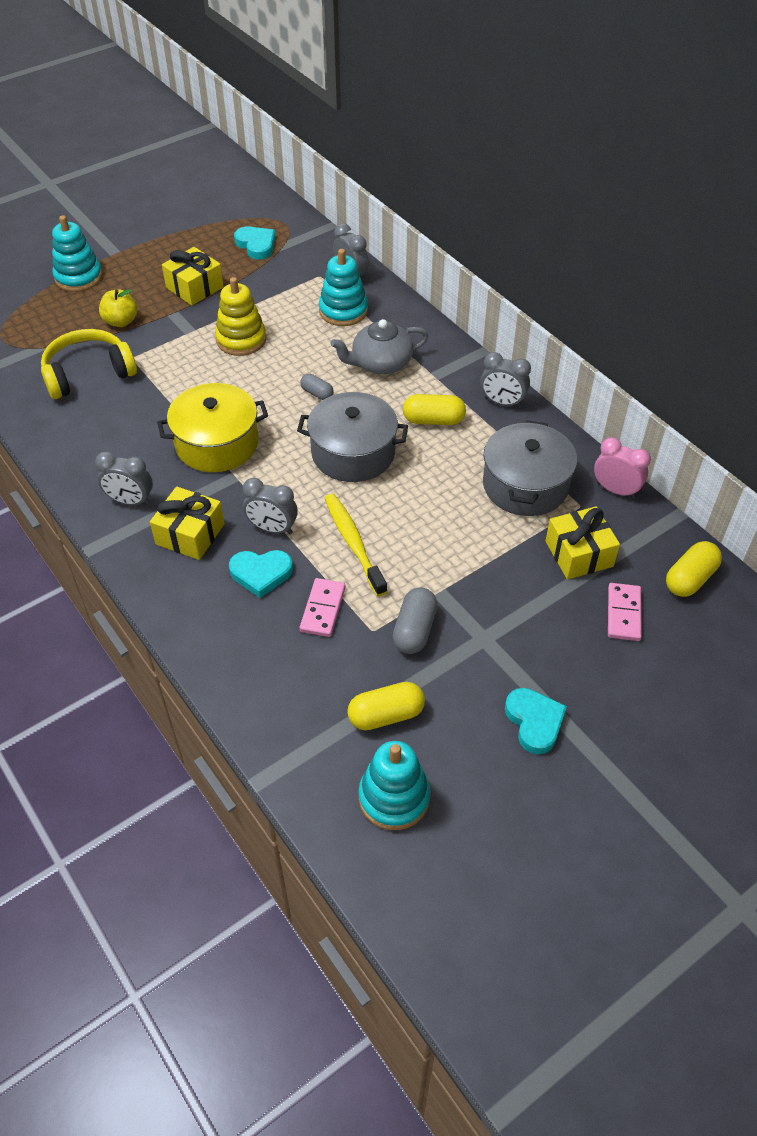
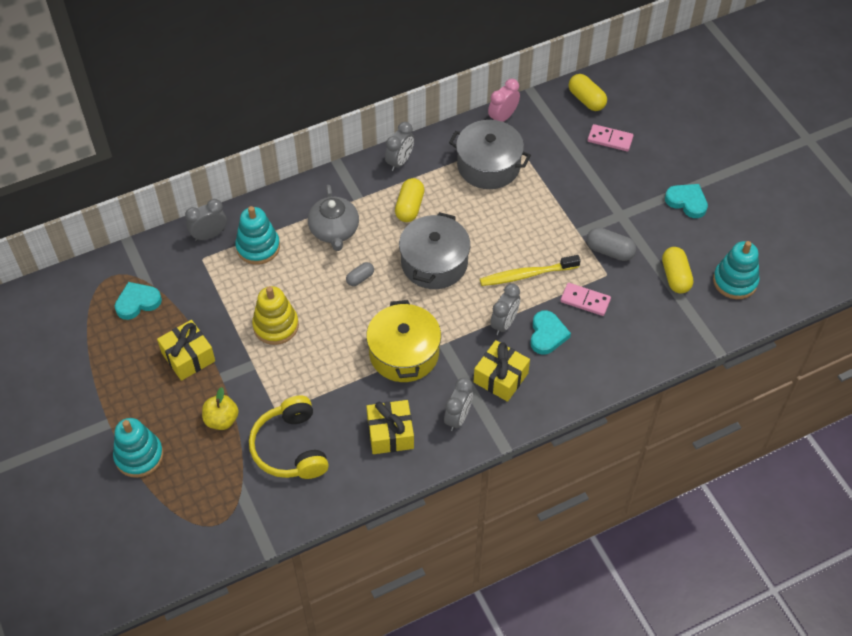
camera: 80 degrees left, 5 degrees up
turquoise heart [505,688,567,754] -> turquoise heart turned 45 degrees clockwise [665,184,708,218]
yellow gift [546,507,620,579] -> yellow gift moved to [366,400,414,454]

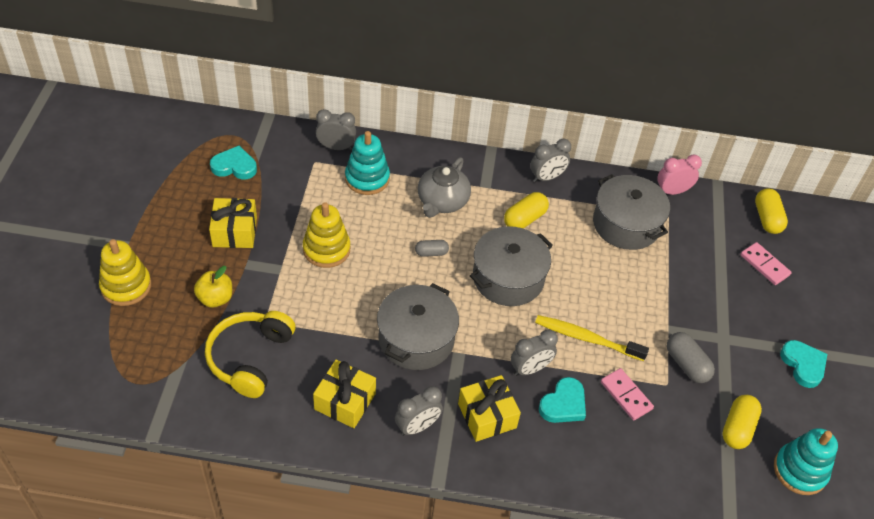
camera: 30 degrees right, 5 degrees down
turquoise stacking toy [113,418,164,478] -> yellow stacking toy [99,239,151,306]
yellow pot [366,300,441,382] -> grey pot [377,283,459,370]

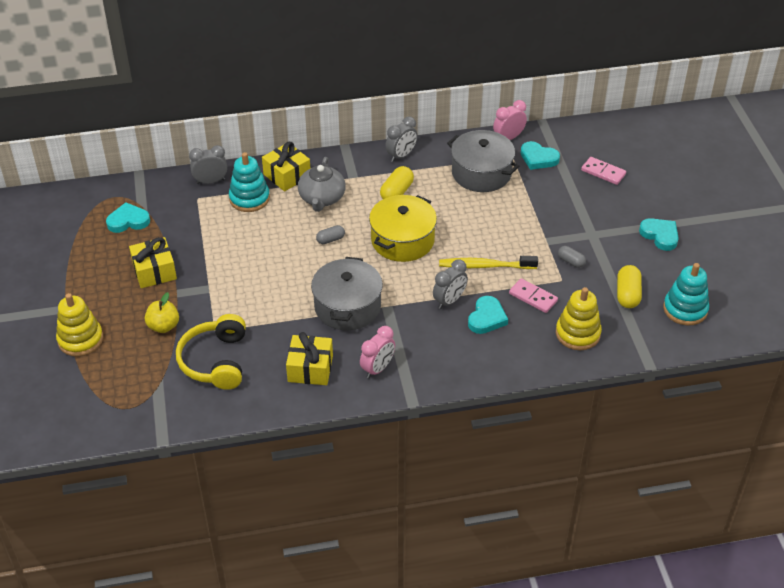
camera: 15 degrees left, 5 degrees down
yellow stacking toy [303,202,350,268] -> yellow stacking toy moved to [556,287,602,350]
grey clock [395,386,443,436] -> pink clock [360,326,395,378]
yellow gift [458,375,521,442] -> yellow gift moved to [262,142,310,191]
grey pot [470,226,553,306] -> yellow pot [369,195,437,262]
grey capsule [667,332,715,383] -> grey capsule [558,246,586,268], size x0.62
yellow capsule [755,188,788,234] -> none
none -> turquoise heart [521,141,560,170]

